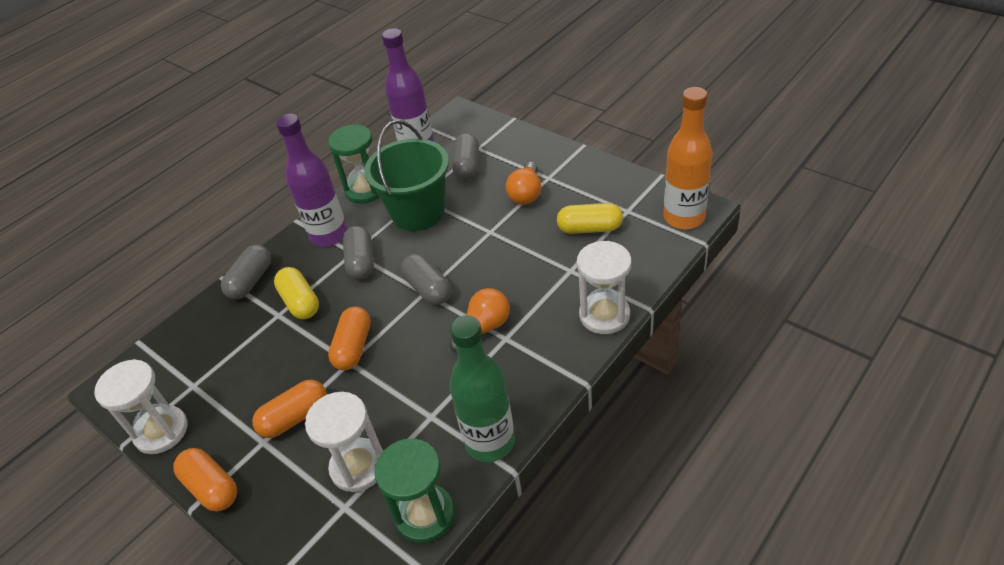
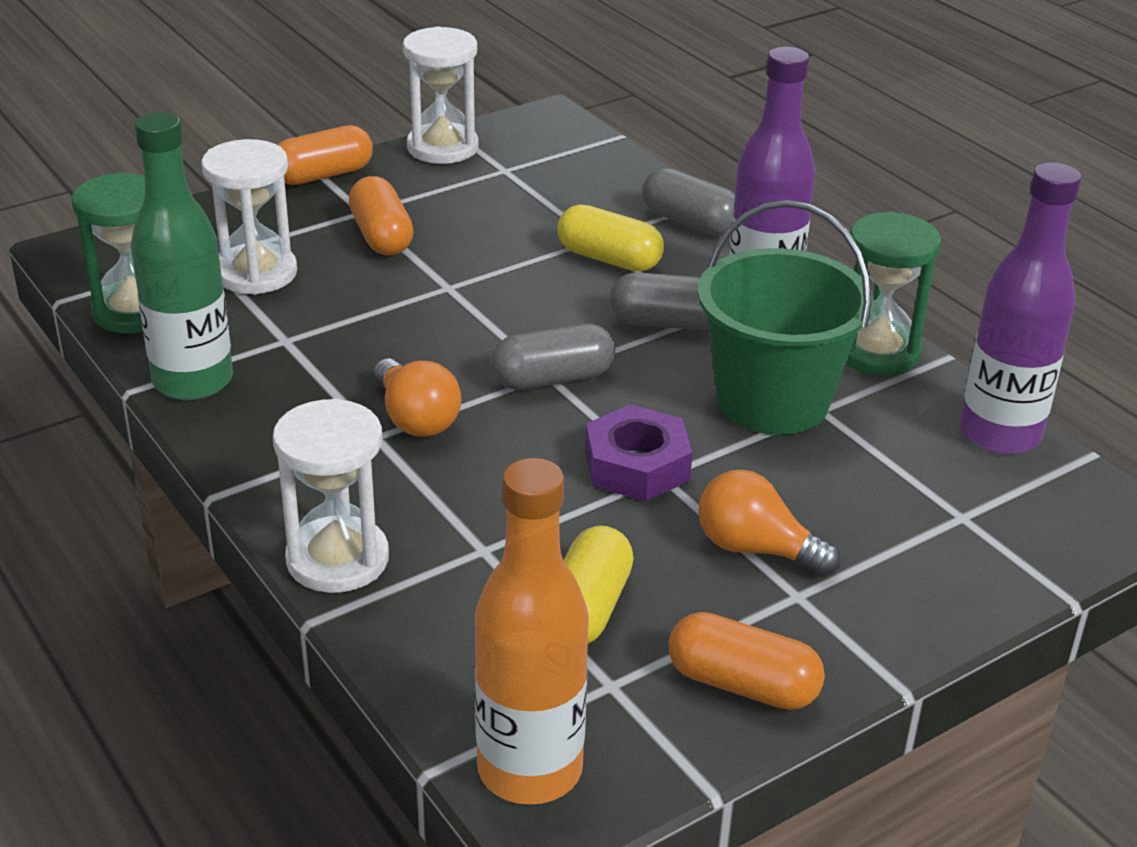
camera: 100 degrees right, 10 degrees down
yellow capsule [274,267,319,319] -> yellow capsule turned 45 degrees clockwise [557,204,664,272]
orange capsule [328,306,371,370] -> orange capsule moved to [668,612,825,710]
grey capsule [452,133,479,180] -> none
none -> purple nut [585,404,693,501]

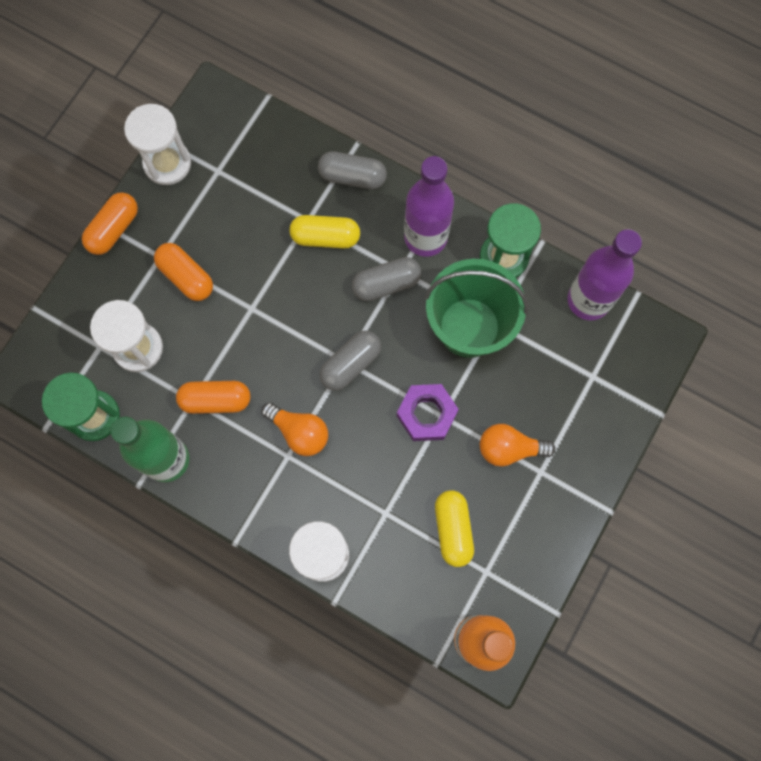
camera: 25 degrees left, 40 degrees up
orange capsule [668,612,825,710] -> orange capsule moved to [176,381,250,414]

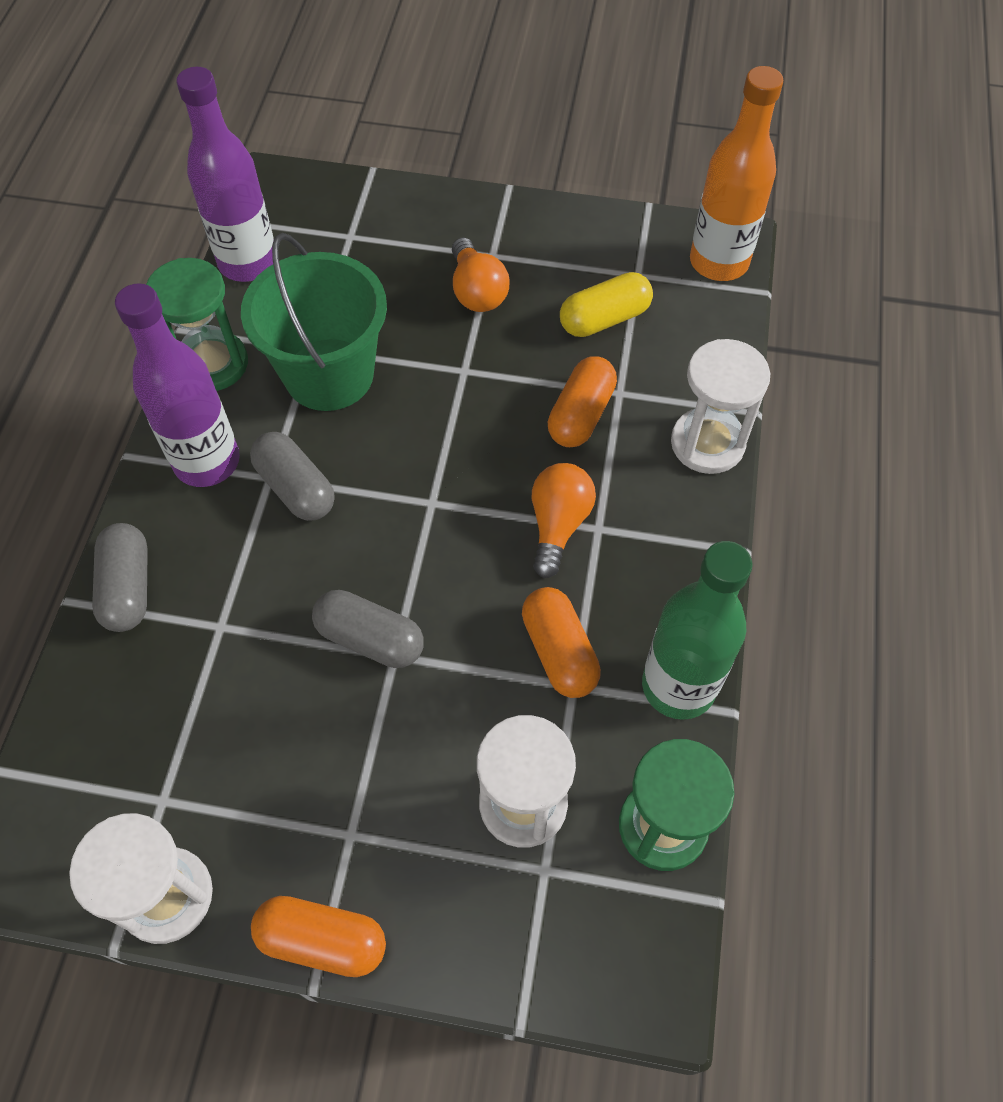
camera: 110 degrees left, 15 degrees down
orange capsule [154,243,213,301] -> orange capsule moved to [548,356,617,447]
yellow capsule [289,215,360,249] -> none
grey capsule [320,331,381,391] -> grey capsule moved to [312,590,424,668]
purple nut [397,384,459,441] -> none

